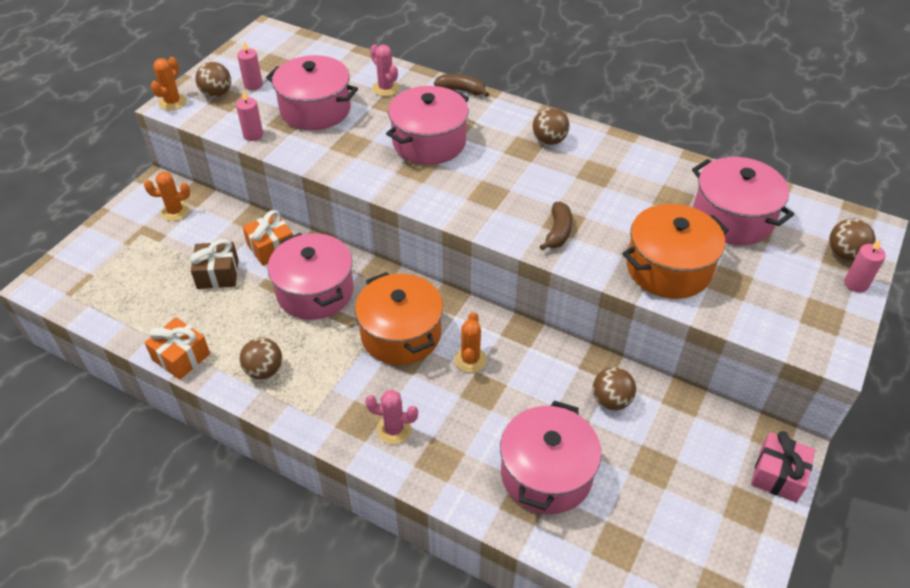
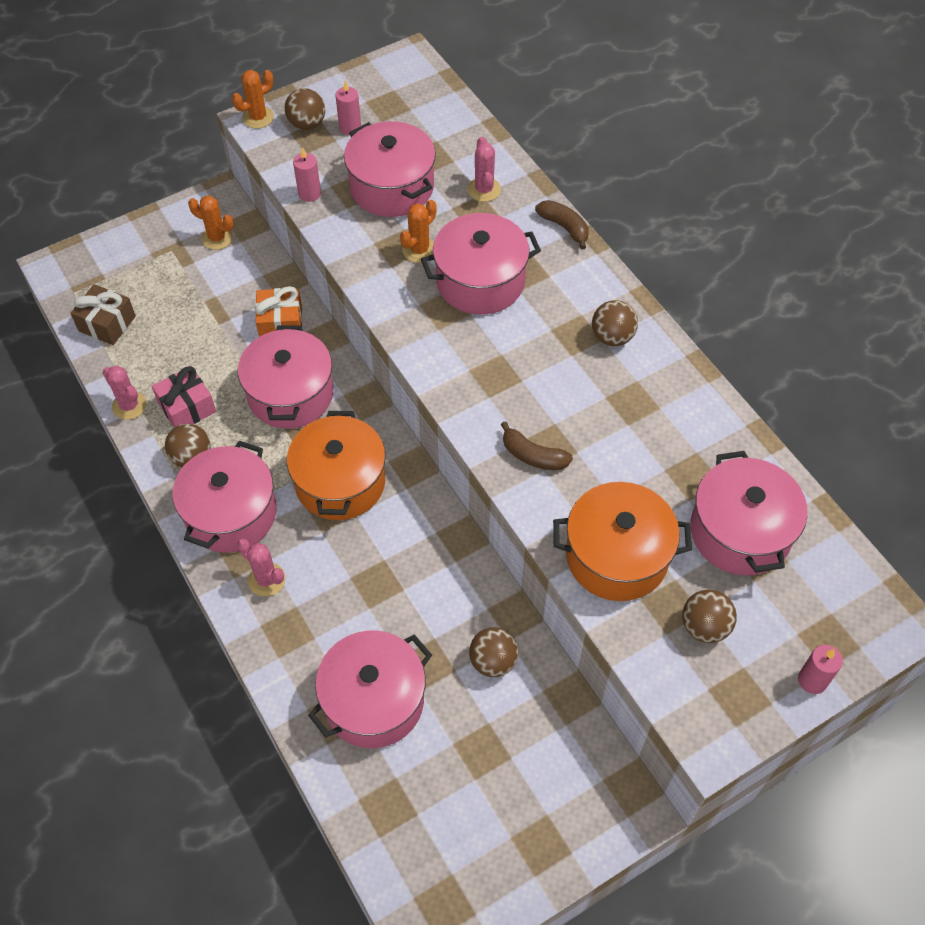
camera: 30 degrees right, 10 degrees up
orange gift [145,317,210,380] -> pink cactus [102,365,147,420]
brown gift [190,239,239,289] -> brown gift moved to [71,284,136,345]
orange cactus [454,312,487,373] -> orange cactus moved to [400,200,437,263]
brown banana [540,202,572,250] -> brown banana turned 75 degrees clockwise [501,421,573,470]
pink gift [751,431,815,503] -> pink gift moved to [152,366,216,427]
brown ball [829,219,876,261] -> brown ball moved to [682,590,737,643]
none -> pink pot [173,441,277,553]

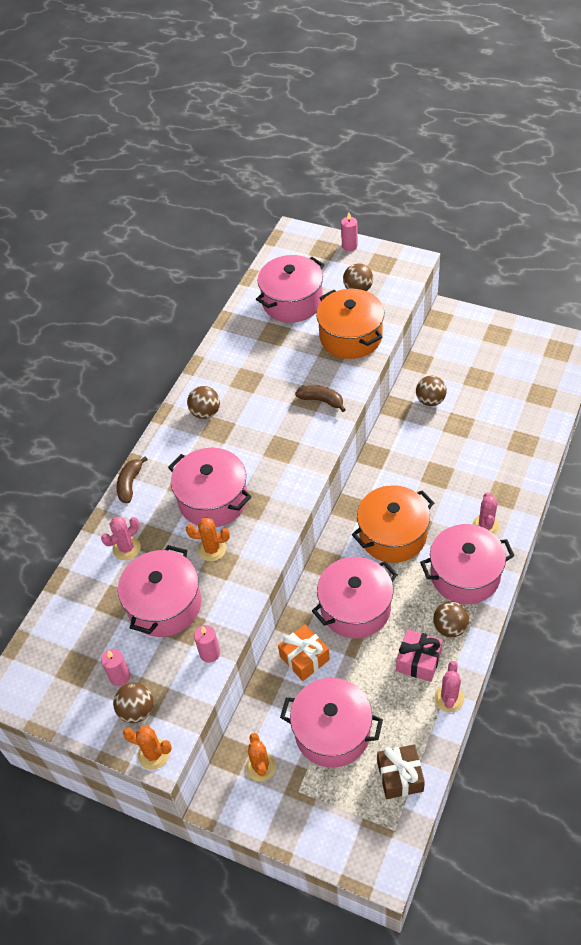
camera: 120 degrees left, 5 degrees down
pink pot [308,631,432,748] -> pink pot moved to [280,678,383,768]
brown banana [501,421,573,470] -> brown banana turned 60 degrees counterclockwise [295,385,346,412]

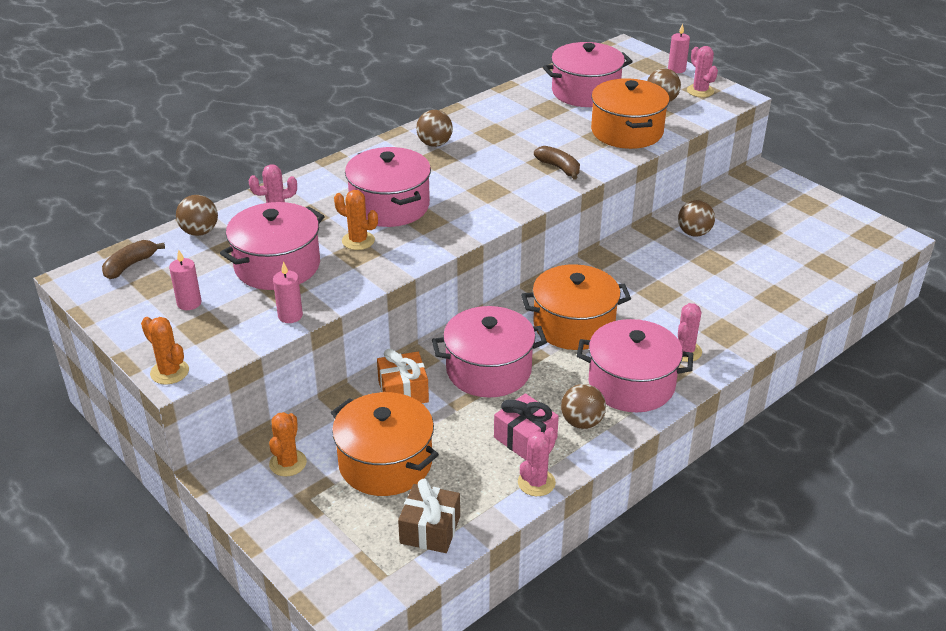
camera: 20 degrees right, 15 degrees down
brown ball [113,682,154,723] -> brown ball moved to [176,195,218,236]
brown banana [116,456,148,503] -> brown banana moved to [102,240,165,279]
pink pot [280,678,383,768] -> orange pot [331,392,439,496]
none -> pink cactus [687,46,718,97]

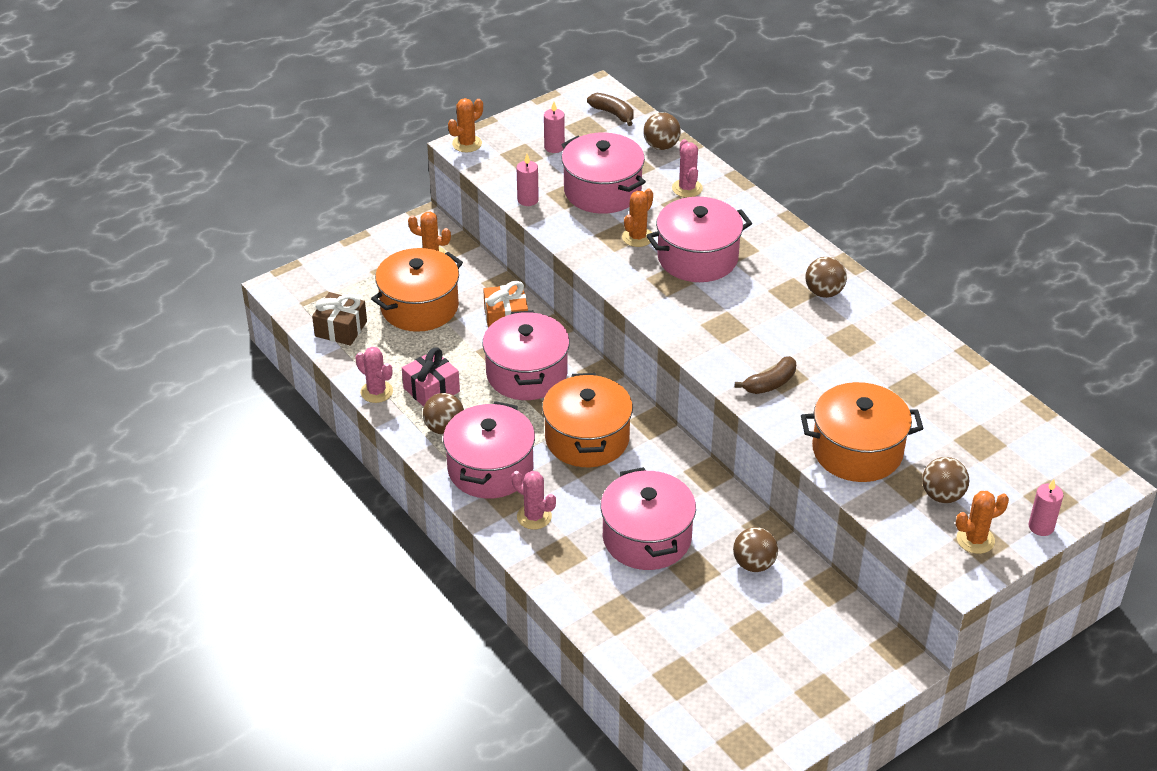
camera: 95 degrees right, 5 degrees up
pink pot [543,42,633,107] -> pink pot moved to [600,467,696,570]
pink cactus [687,46,718,97] -> orange cactus [956,491,1009,554]

